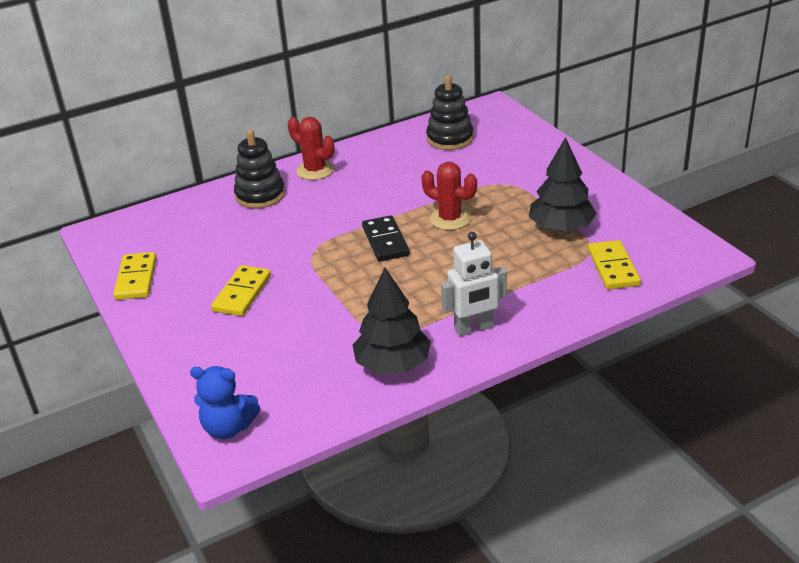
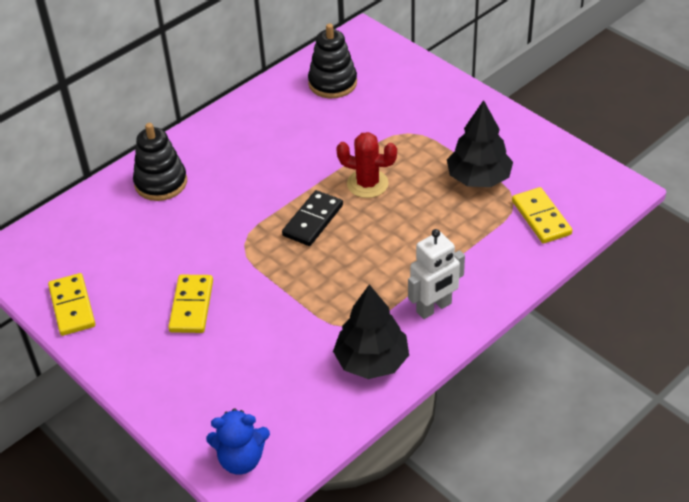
camera: 15 degrees left, 10 degrees up
red cactus [288,117,335,180] -> none
black domino [362,215,410,262] -> black domino turned 60 degrees clockwise [282,190,343,246]

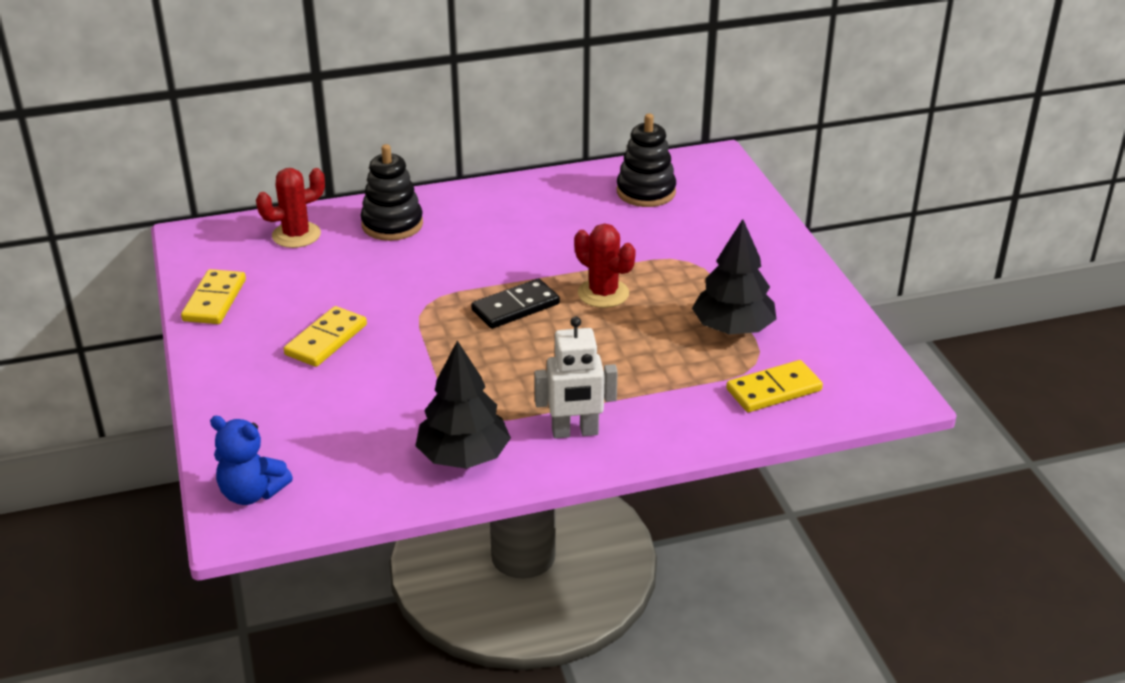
camera: 25 degrees right, 10 degrees down
yellow domino [512,187,572,244] -> yellow domino turned 60 degrees clockwise [726,360,823,412]
none -> red cactus [256,168,325,248]

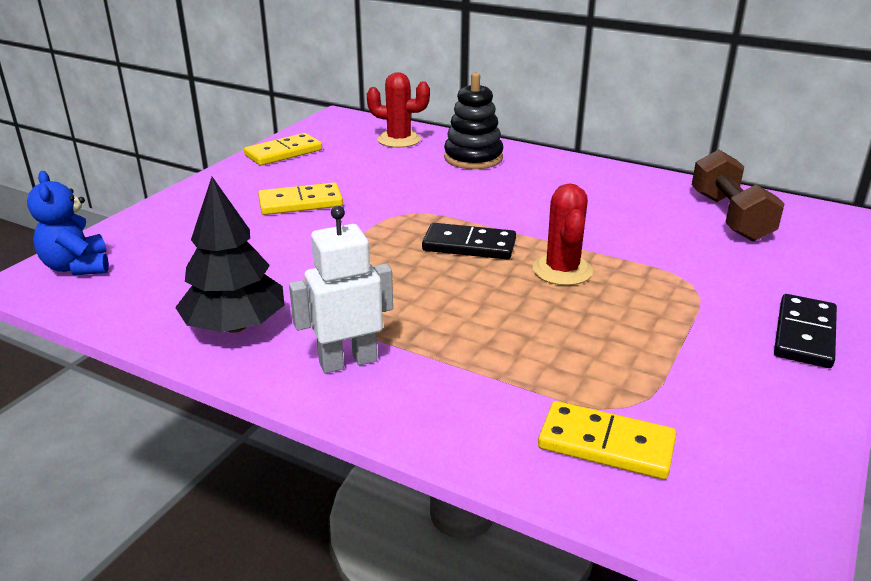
camera: 45 degrees right, 5 degrees down
white robot [534,317,618,439] -> white robot turned 120 degrees clockwise [289,206,393,373]
black stacking toy [617,114,676,207] -> brown dumbbell [692,149,785,241]
black tree [692,219,776,335] -> none
none -> black domino [774,294,837,368]

